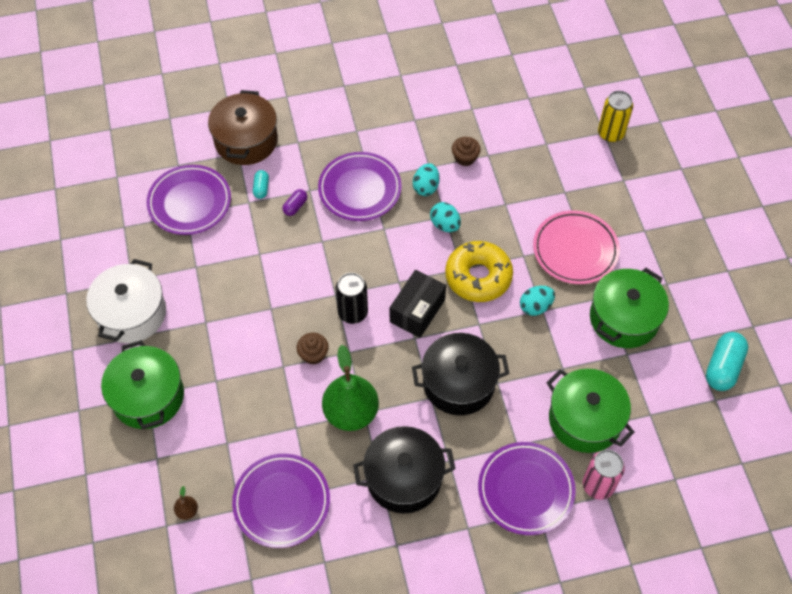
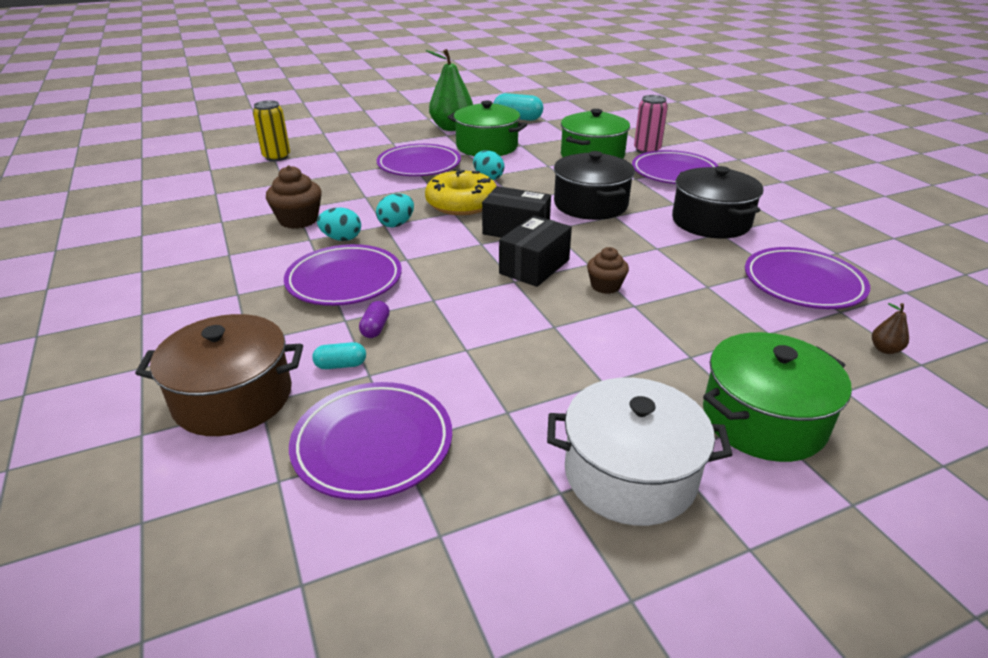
camera: 100 degrees left, 25 degrees down
purple capsule [282,189,307,216] -> purple capsule turned 75 degrees clockwise [359,301,390,338]
green pear [322,345,379,431] -> green pear moved to [426,49,473,131]
black can [336,273,368,324] -> black box [499,215,572,287]
brown cupcake [452,137,481,166] -> brown cupcake [266,166,322,229], size x1.54
pink plate [533,210,620,284] -> purple plate [376,144,461,176]

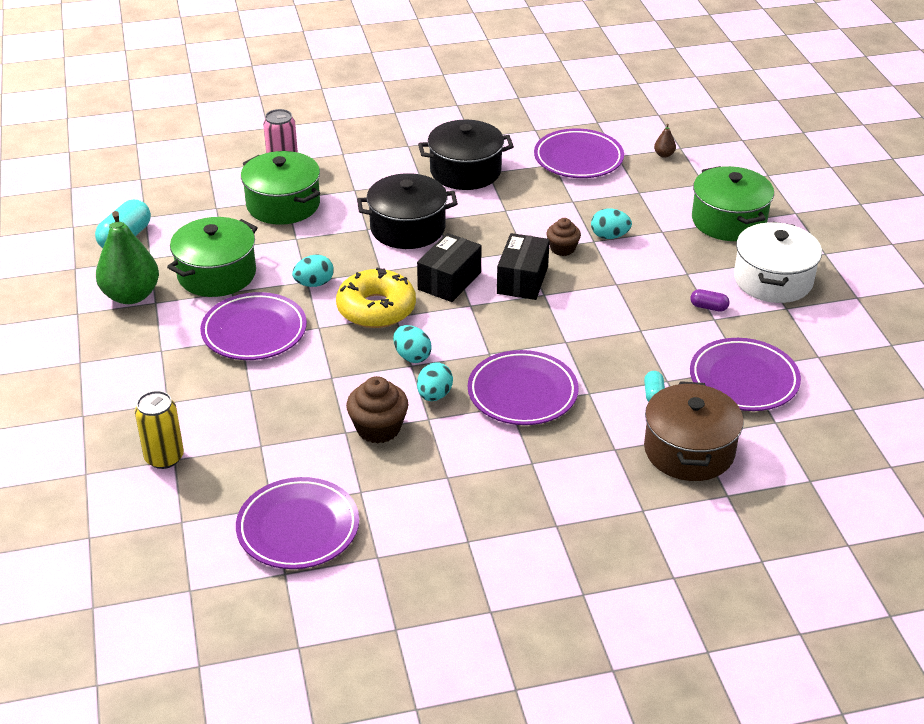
camera: 80 degrees left, 5 degrees up
purple capsule [359,301,390,338] -> purple capsule moved to [690,289,730,312]
black box [499,215,572,287] -> black box turned 60 degrees clockwise [497,233,550,300]
purple plate [632,150,718,184] -> purple plate moved to [236,477,359,569]
none -> turquoise egg [591,208,632,239]

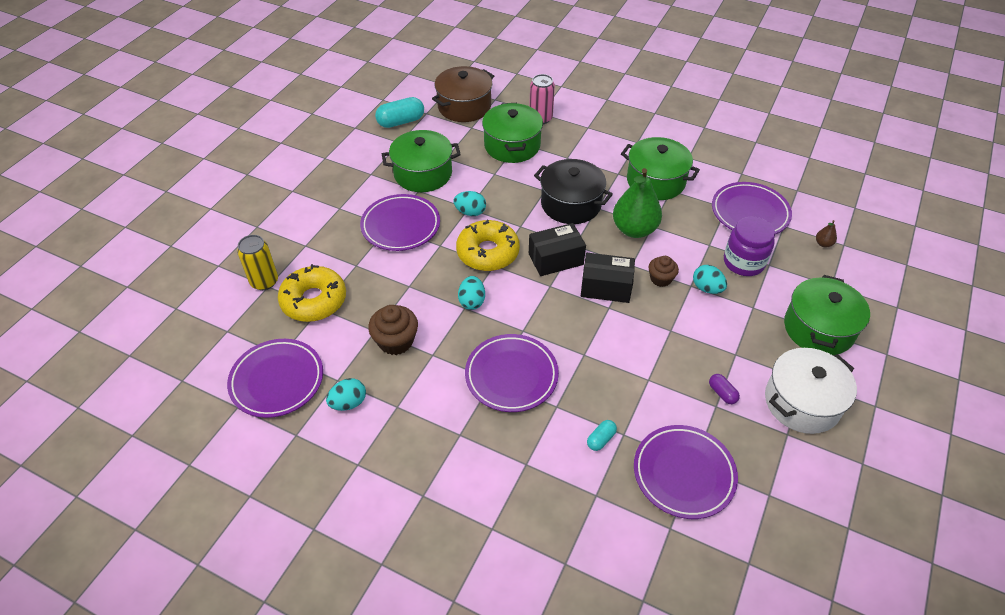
camera: 40 degrees right, 10 degrees up
green pear [96,211,159,304] -> green pear moved to [613,168,662,238]
turquoise egg [417,362,453,401] -> turquoise egg moved to [326,378,366,411]
black pot [418,120,514,190] -> green pot [621,137,700,200]
black box [497,233,550,300] -> black box turned 45 degrees clockwise [581,253,635,303]
brown pot [644,381,744,481] -> brown pot moved to [432,66,494,122]
none -> yellow donut [278,264,346,322]
none -> purple jar [724,216,775,276]

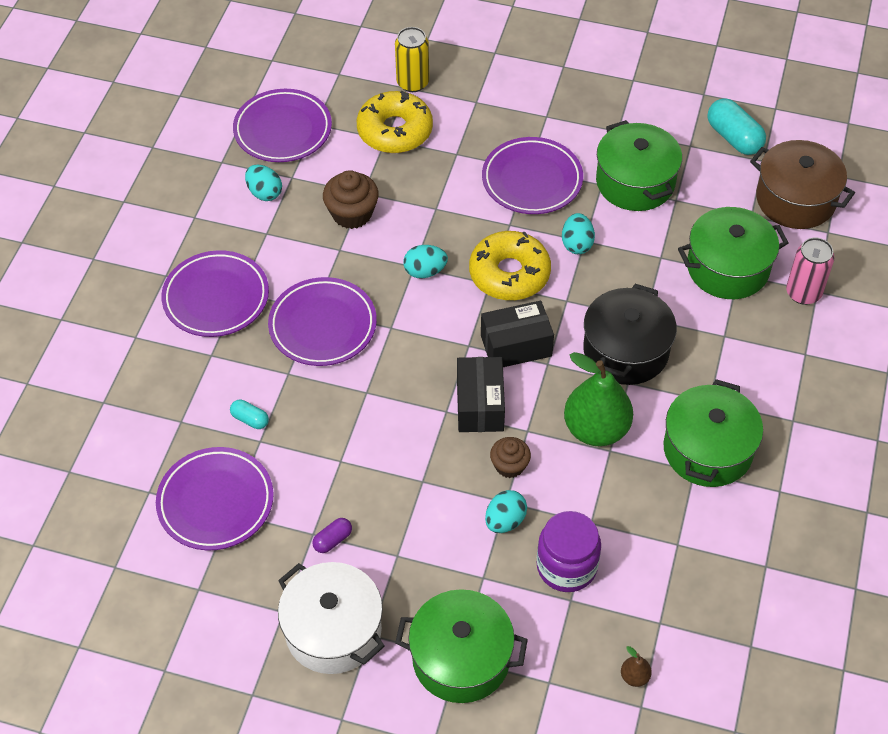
camera: 80 degrees right, 5 degrees up
black box [529,223,586,276] -> black box turned 75 degrees counterclockwise [481,301,554,367]
purple plate [712,182,792,234] -> purple plate moved to [161,250,269,337]

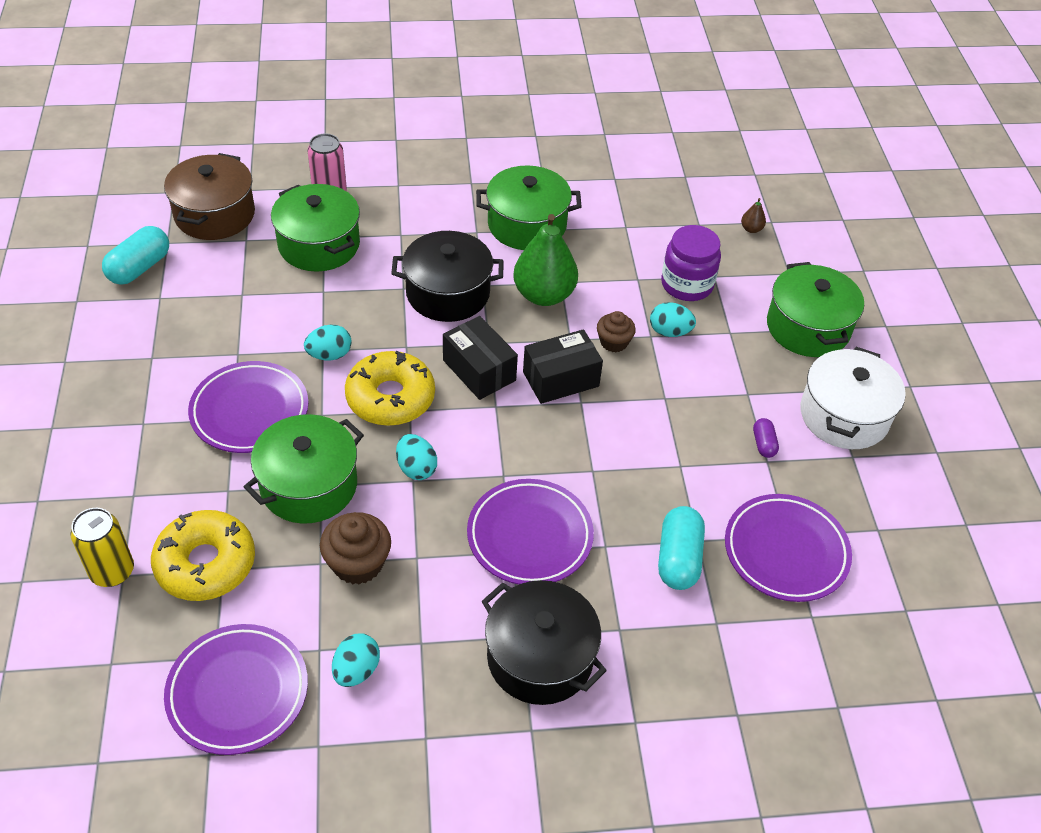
camera: 115 degrees left, 5 degrees down
purple plate [161,250,269,337] -> black pot [481,580,607,705]
turquoise capsule [230,400,269,429] -> turquoise capsule [658,506,705,590], size x1.88
purple capsule [312,518,352,553] -> purple capsule turned 60 degrees clockwise [753,418,779,458]
green pot [596,120,682,211] -> green pot moved to [244,414,364,524]

